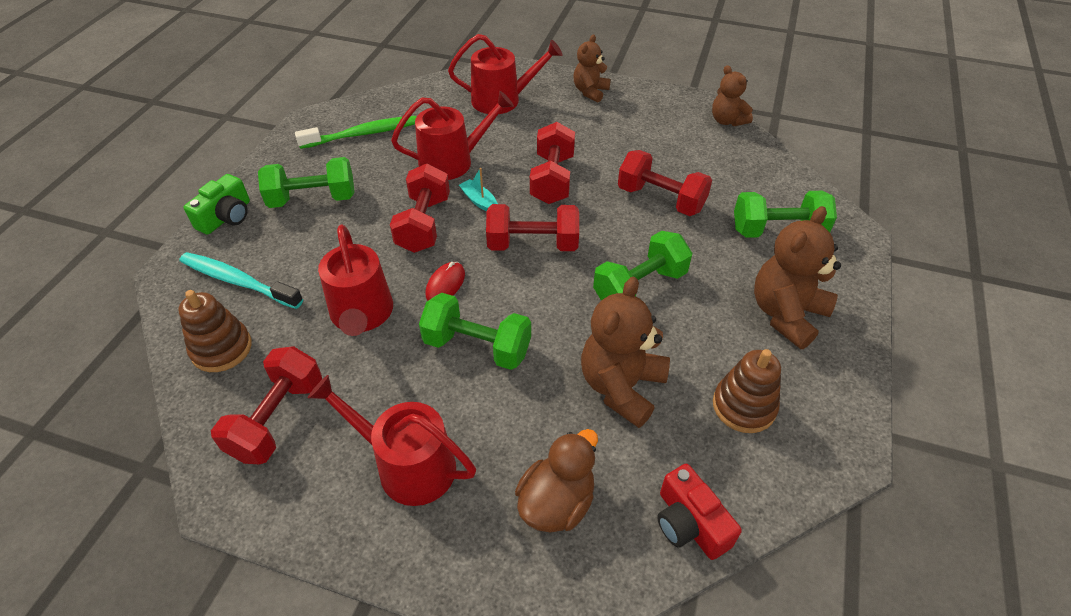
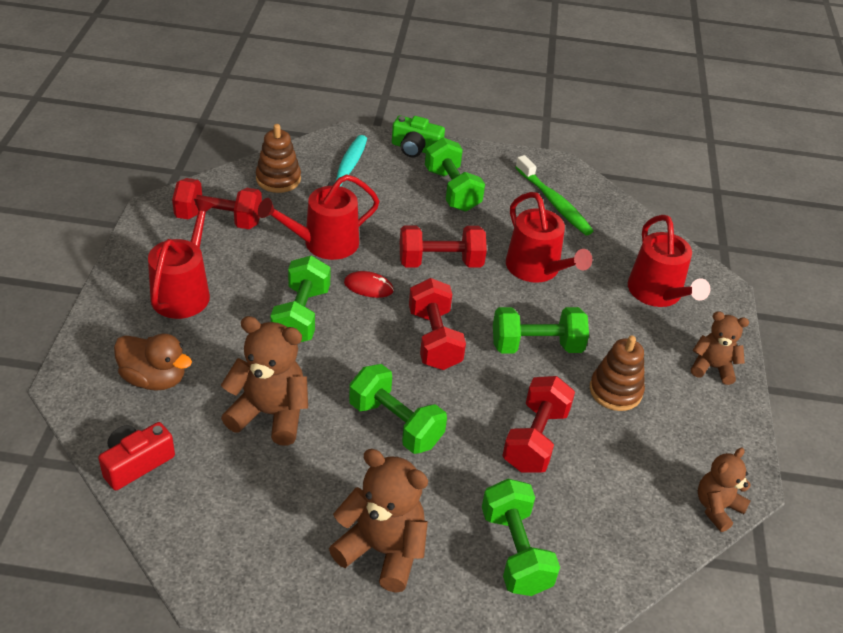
camera: 75 degrees right, 5 degrees down
turquoise boat [459,168,498,212] -> none
red dumbbell [530,122,575,204] -> green dumbbell [493,307,589,353]
brown stacking toy [713,349,781,433] -> brown stacking toy moved to [590,335,645,411]

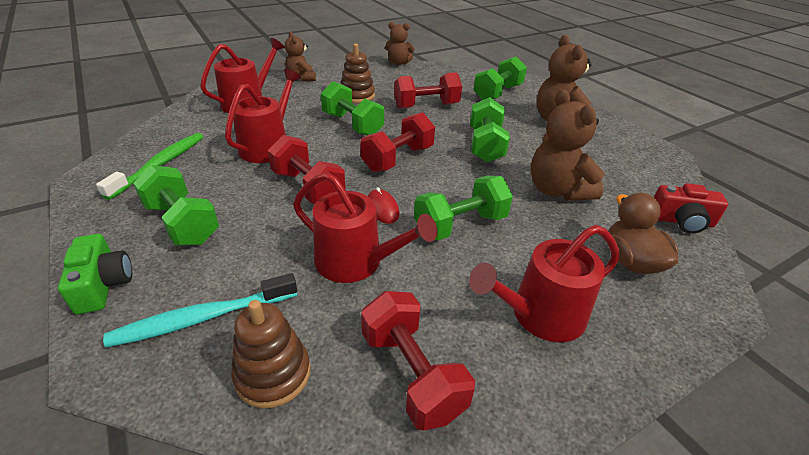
camera: 125 degrees left, 5 degrees down
green dumbbell [425,137,485,212] -> green dumbbell turned 75 degrees counterclockwise [133,165,219,245]

